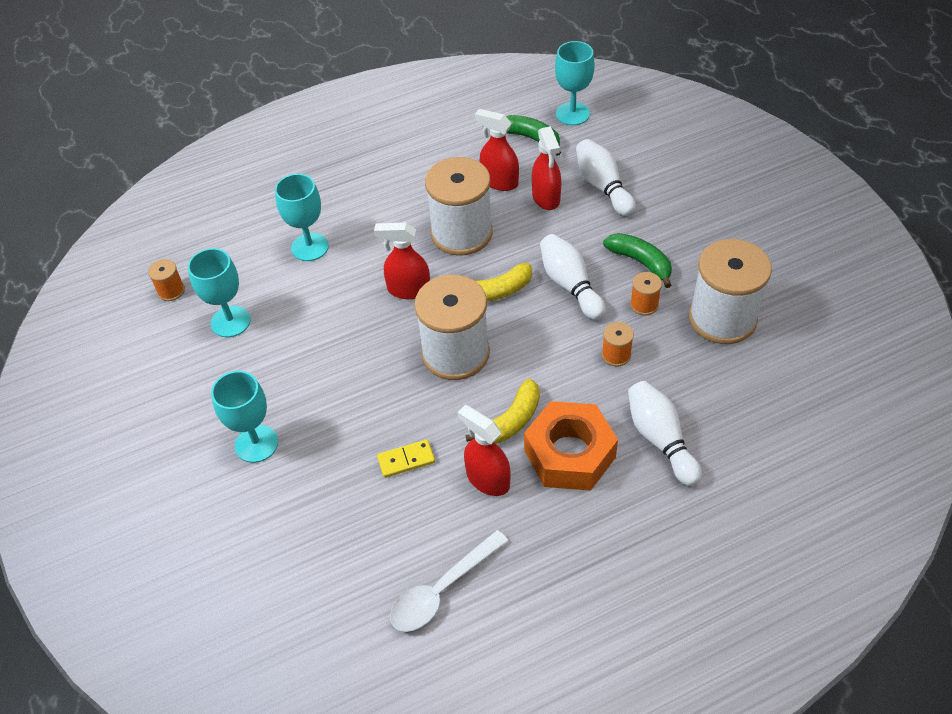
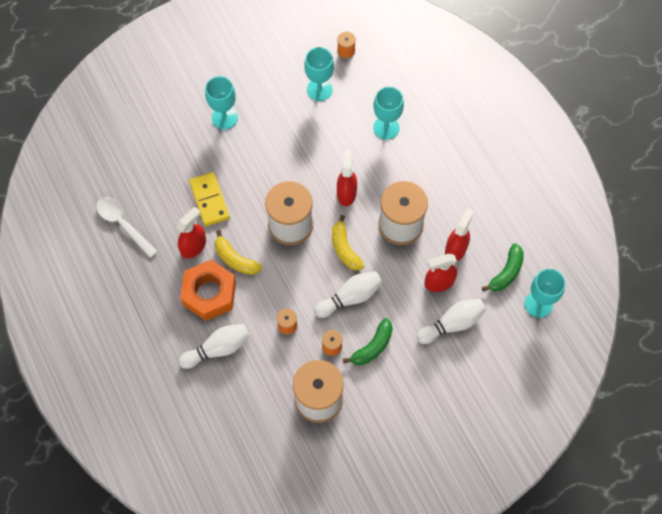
camera: 85 degrees right, 15 degrees up
yellow domino [377,439,435,478] -> yellow domino [189,172,230,226], size x1.63

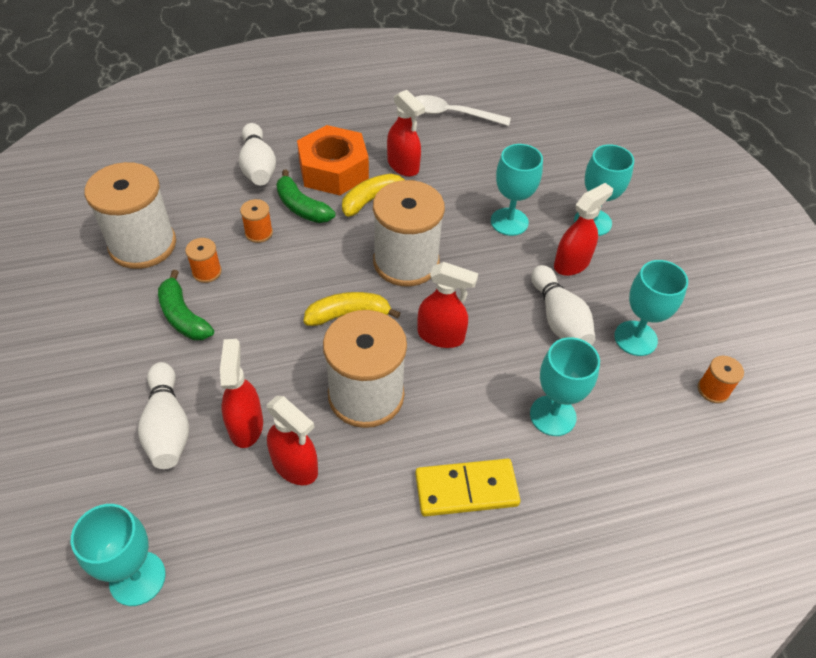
camera: 100 degrees right, 15 degrees down
white spoon [96,197,158,258] -> white spoon turned 135 degrees counterclockwise [415,95,511,126]
yellow domino [189,172,230,226] -> yellow domino moved to [415,459,520,516]
white bowling pin [314,271,383,318] -> white bowling pin moved to [531,265,595,345]
green banana [482,243,524,292] -> green banana moved to [276,170,335,223]
none -> turquoise goblet [491,144,543,236]
none -> red spray bottle [554,183,613,276]

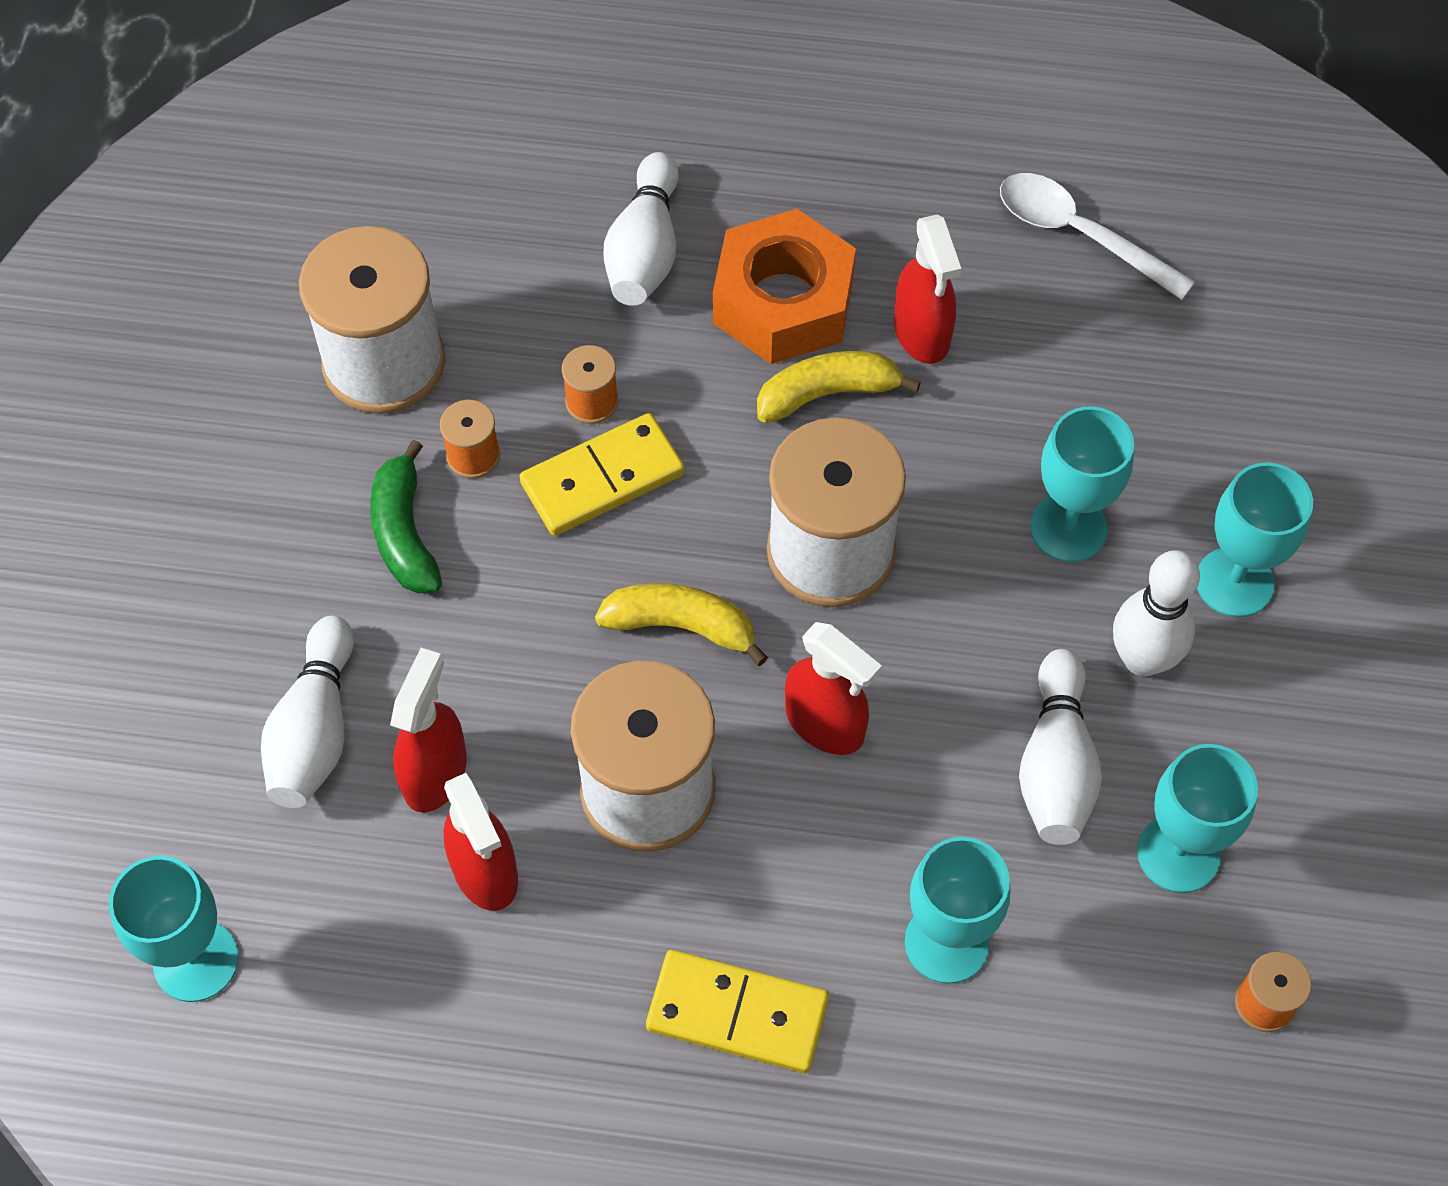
camera: 25 degrees right, 10 degrees up
green banana [276,170,335,223] -> none
red spray bottle [554,183,613,276] -> white bowling pin [1113,550,1200,676]
none -> yellow domino [519,413,685,536]

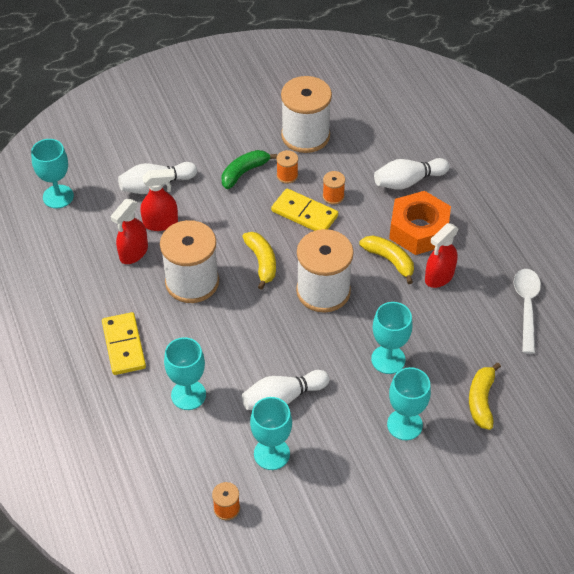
camera: 60 degrees right, 10 degrees down
red spray bottle [785,622,882,755] -> none
white bowling pin [1113,550,1200,676] -> none
none -> yellow banana [469,363,501,430]

